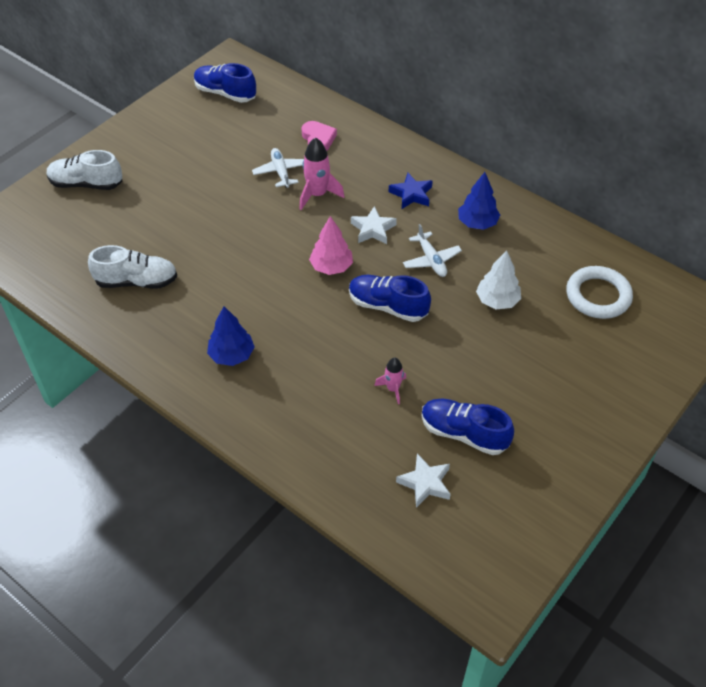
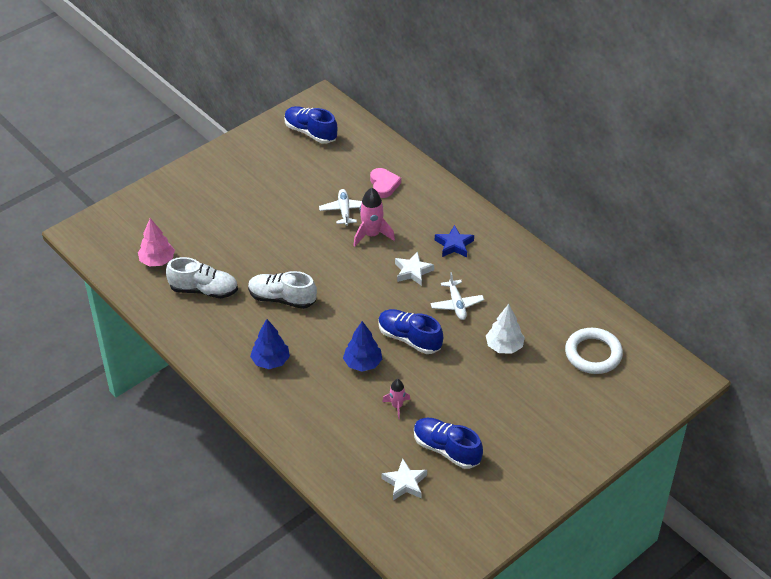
camera: 10 degrees right, 5 degrees down
white shoe [47,150,122,190] -> white shoe moved to [248,271,317,309]
pink tree [309,216,353,275] -> pink tree moved to [138,218,175,266]
blue tree [458,172,500,230] -> blue tree moved to [343,321,382,372]

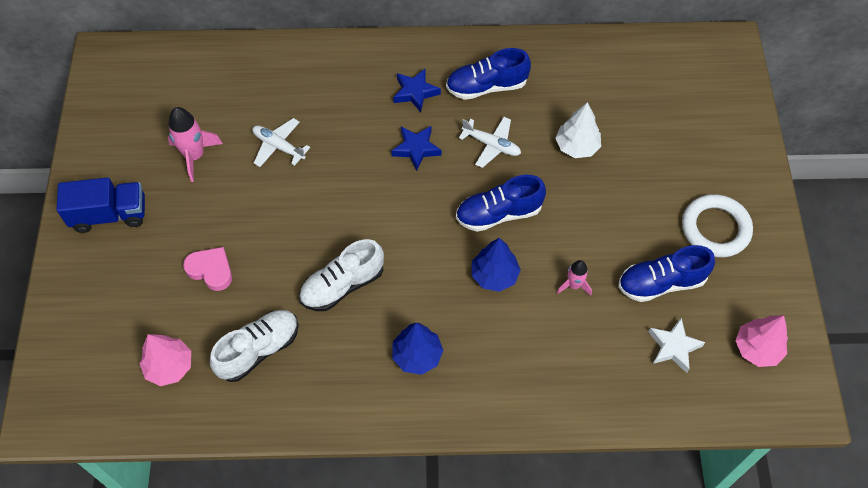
camera: 50 degrees left, 15 degrees up
blue shoe [285,106,337,144] -> blue shoe moved to [446,48,531,100]
pink rocket [353,188,395,247] -> pink rocket moved to [168,107,223,182]
pink heart [370,168,401,198] -> pink heart moved to [183,247,232,291]
white star [395,251,434,286] -> blue star [391,126,442,171]
white ring [565,328,623,374] -> white ring moved to [682,194,753,258]
none -> blue truck [56,177,145,233]
none -> pink tree [736,315,788,367]

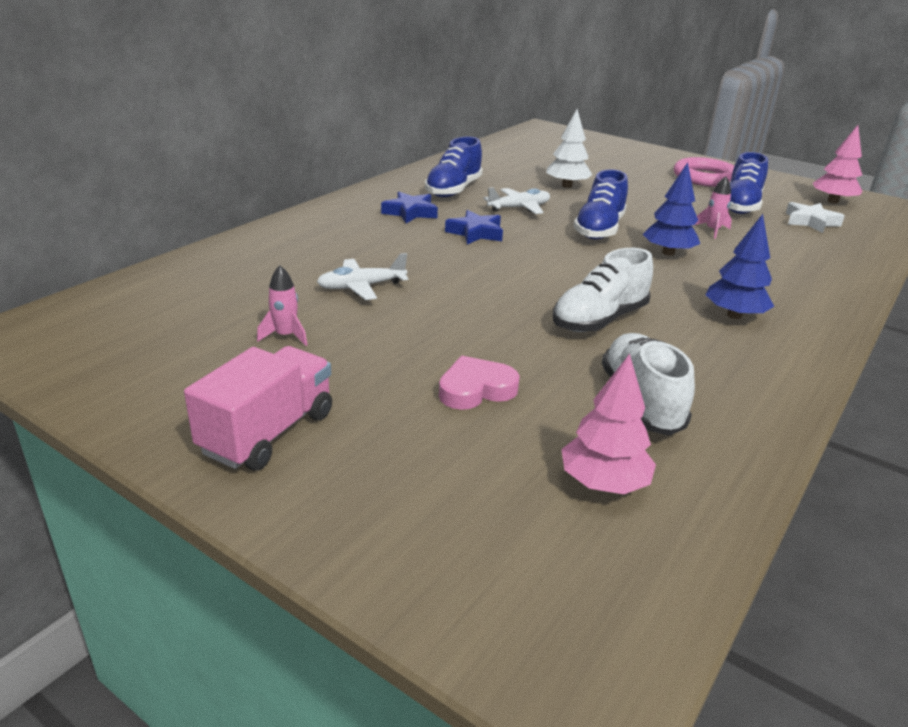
camera: 55 degrees left, 30 degrees down
blue truck [56,177,145,233] -> pink truck [184,346,332,471]
pink rocket [168,107,223,182] -> pink rocket [257,265,307,346], size x0.60
white shoe [299,239,384,311] -> white shoe turned 45 degrees clockwise [553,248,653,332]
white ring [682,194,753,258] -> pink ring [674,157,734,187]

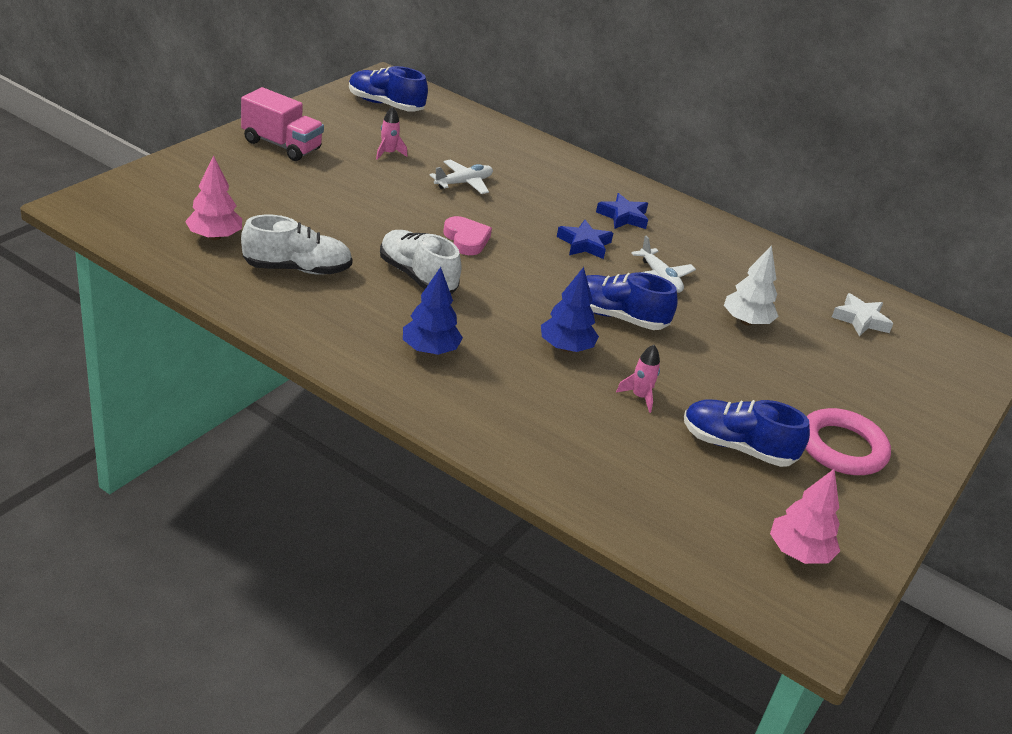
camera: 85 degrees right, 5 degrees up
white plane [317,253,408,300] -> white plane turned 75 degrees clockwise [430,159,493,194]
blue shoe [425,137,483,197] -> blue shoe moved to [349,66,428,112]
pink heart [439,356,520,410] -> pink heart moved to [443,216,492,255]
white star [786,202,845,233] -> white star moved to [832,293,894,336]

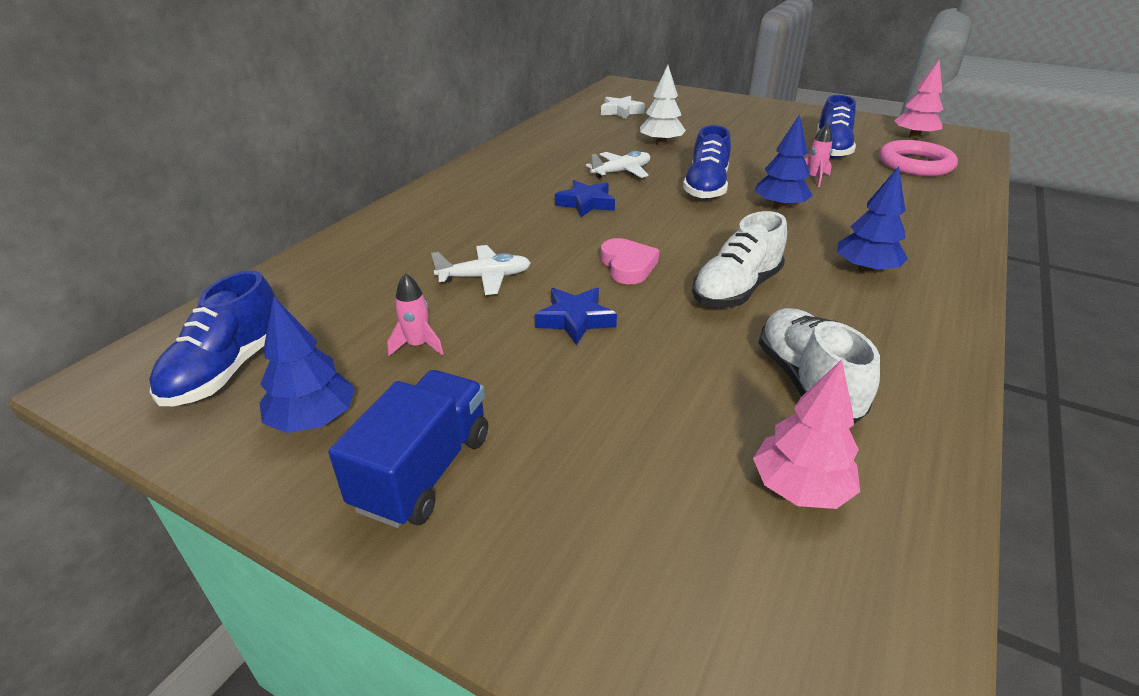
camera: 90 degrees left, 0 degrees up
pink truck [241,87,324,161] -> blue truck [328,370,488,528]
white plane [430,159,493,194] -> white plane turned 120 degrees clockwise [431,245,531,295]
pink heart [443,216,492,255] -> pink heart turned 105 degrees clockwise [600,238,659,284]
blue star [596,193,648,229] -> blue star moved to [535,288,617,345]
pink ring [805,408,891,475] -> pink ring moved to [879,140,958,176]
none -> blue tree [260,296,355,433]

